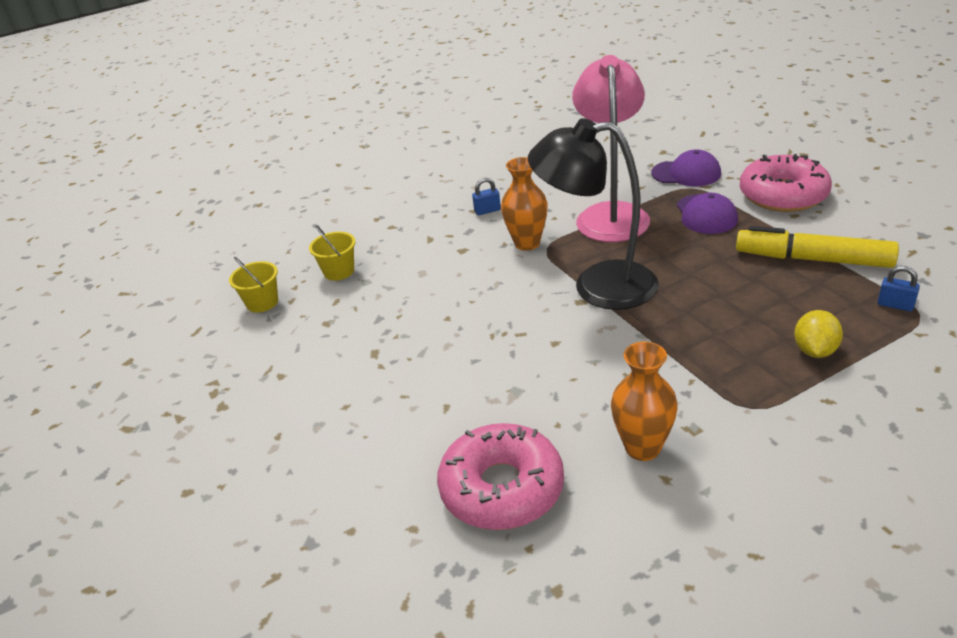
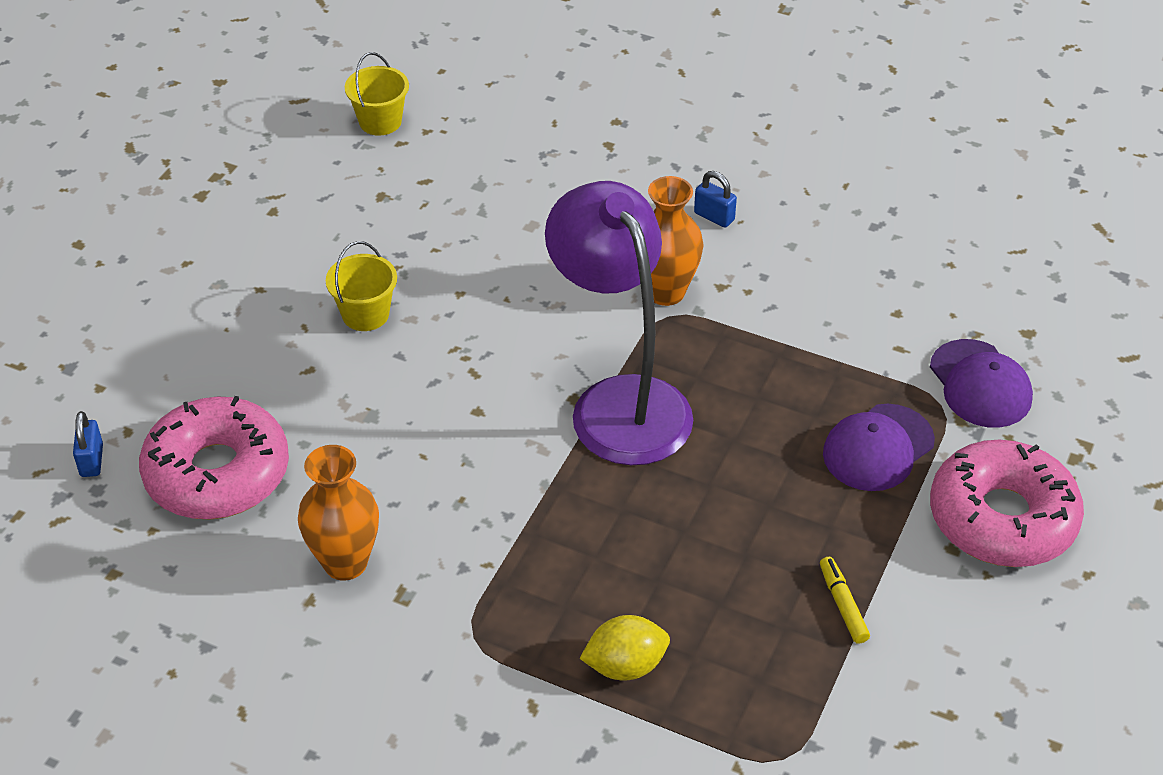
camera: 50 degrees right, 10 degrees up
yellow bucket [309,225,355,281] -> yellow bucket moved to [326,241,397,331]
black lamp [528,118,659,310] -> purple lamp [545,181,693,465]
pink lamp [572,55,650,242] -> none
yellow marker [736,226,899,268] -> yellow marker [820,557,870,644], size x0.42
blue padlock [878,266,920,311] -> blue padlock moved to [73,411,103,477]

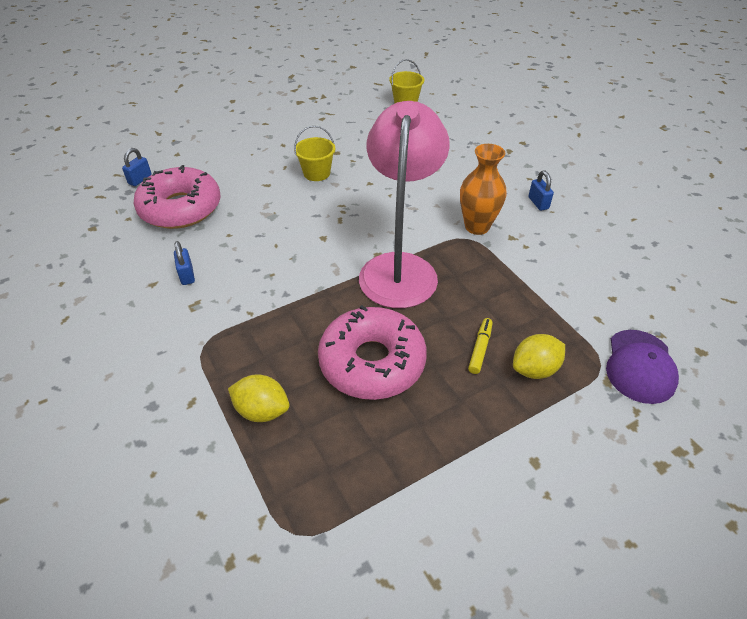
camera: 35 degrees right, 0 degrees up
orange vase [298,445,379,581] -> blue padlock [174,241,195,285]
purple lamp [545,181,693,465] -> pink lamp [359,101,450,308]
yellow marker [820,557,870,644] -> yellow marker moved to [468,318,493,374]
purple cap [823,404,935,491] -> yellow lemon [513,334,565,379]
pink donut [930,440,1084,567] -> pink donut moved to [318,305,427,400]

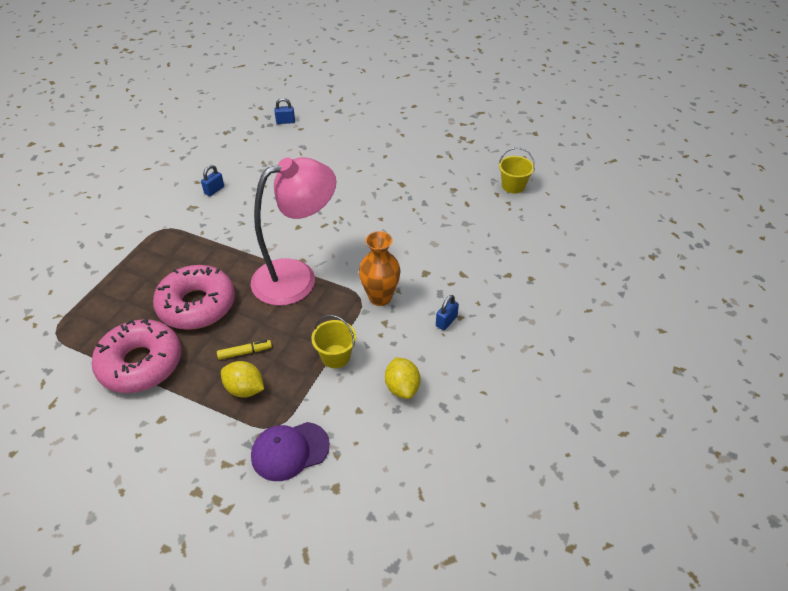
camera: 55 degrees right, 0 degrees up
pink donut [134,165,221,229] -> pink donut moved to [91,319,181,393]
yellow lemon [228,374,289,422] -> yellow lemon moved to [385,357,420,399]
yellow bucket [294,126,335,181] -> yellow bucket moved to [311,315,356,368]

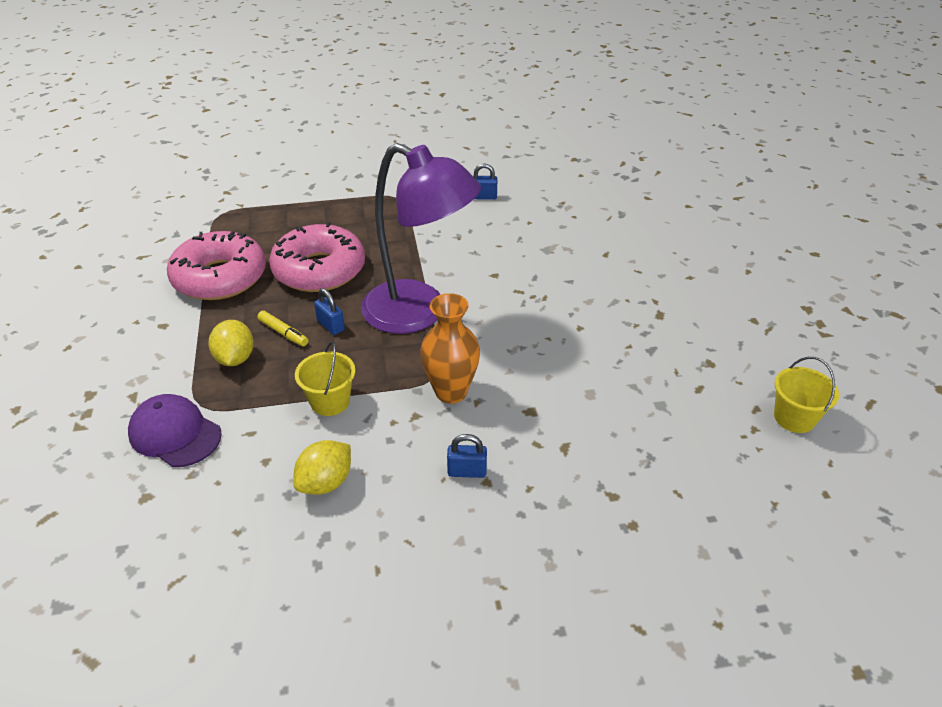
camera: 55 degrees right, 5 degrees down
pink lamp [251,157,337,306] -> purple lamp [361,143,481,334]
blue padlock [274,98,295,124] -> blue padlock moved to [314,288,345,335]

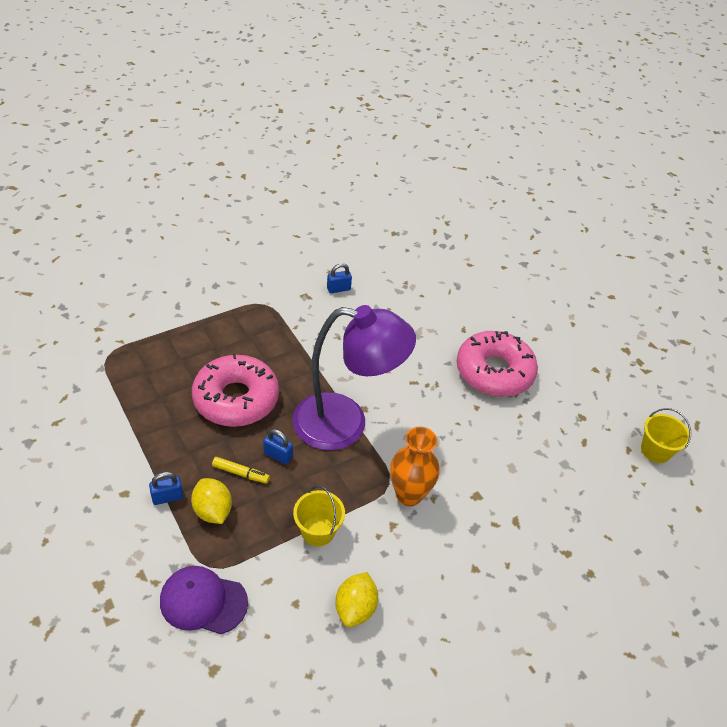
camera: 25 degrees left, 5 degrees up
pink donut [167,231,266,300] -> pink donut moved to [457,331,538,397]
blue padlock [447,434,487,478] -> blue padlock moved to [149,472,183,505]

